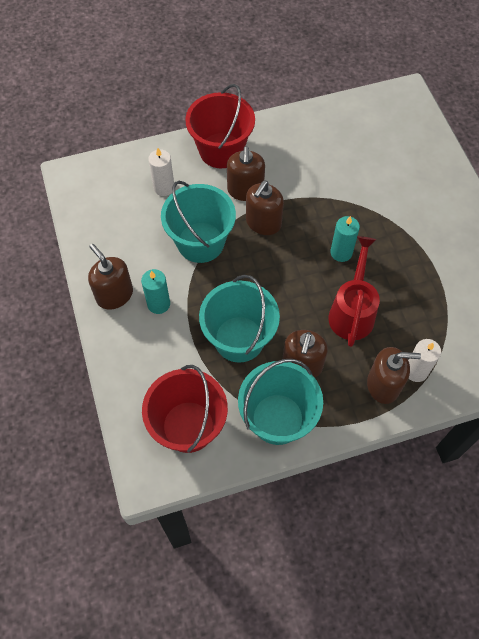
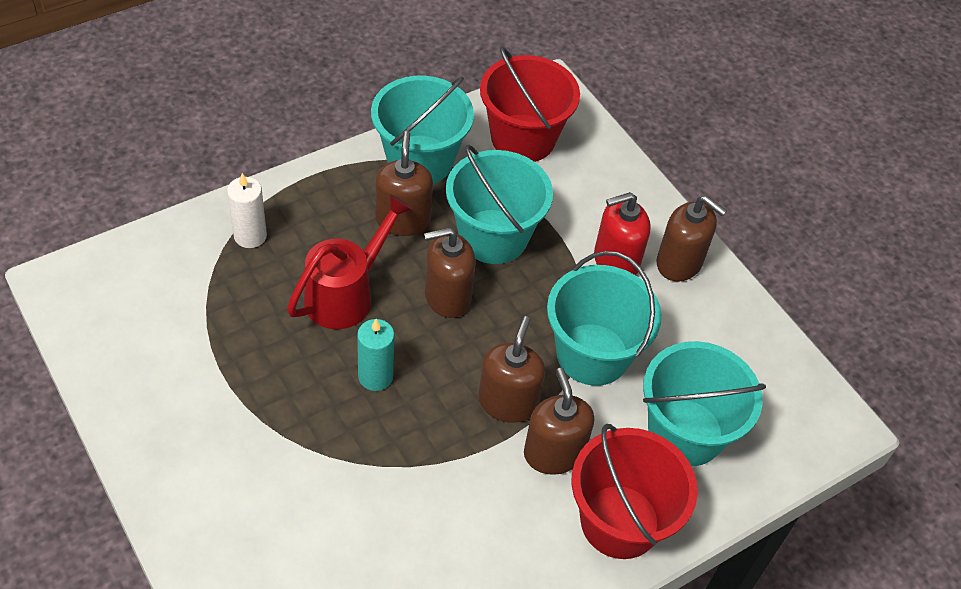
camera: 160 degrees right, 10 degrees down
turquoise candle [141,269,170,314] -> red soap dispenser [594,192,651,275]
white candle [148,148,174,196] -> turquoise bucket [643,341,766,466]
red watering can [328,236,380,347] -> red watering can turned 135 degrees counterclockwise [287,194,413,329]
brown soap dispenser [367,347,421,404] -> brown soap dispenser moved to [424,227,475,318]

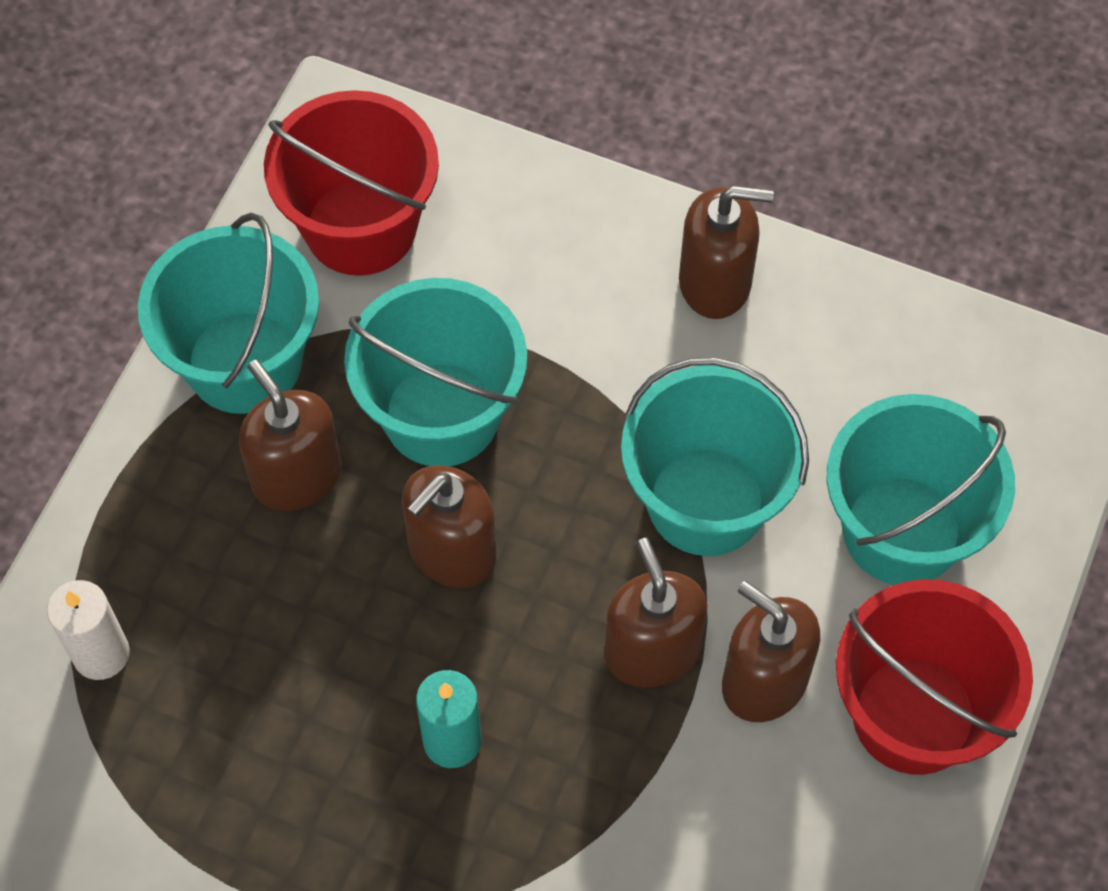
camera: 30 degrees left, 10 degrees up
red watering can [287,194,413,329] -> none
red soap dispenser [594,192,651,275] -> none

